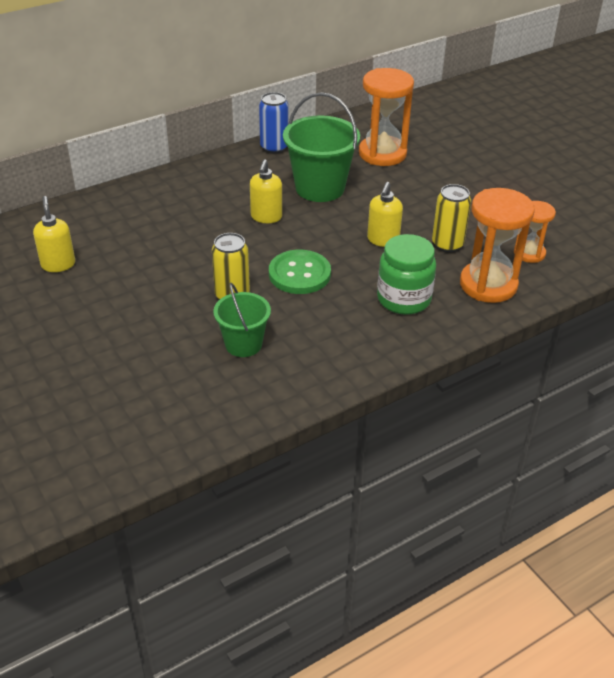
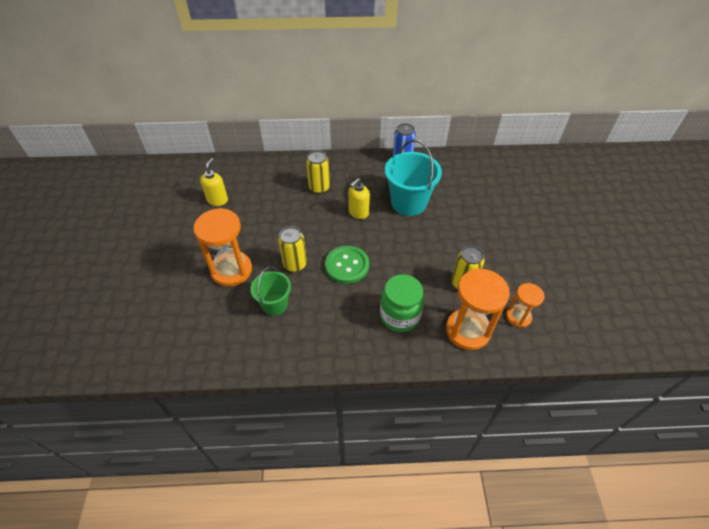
camera: 30 degrees right, 10 degrees up
green bucket [283,92,360,202] -> turquoise bucket [385,139,442,216]
orange hourglass [359,68,414,166] -> orange hourglass moved to [193,208,252,287]
yellow soap dispenser [367,182,403,247] -> none
none -> yellow can [306,150,330,194]

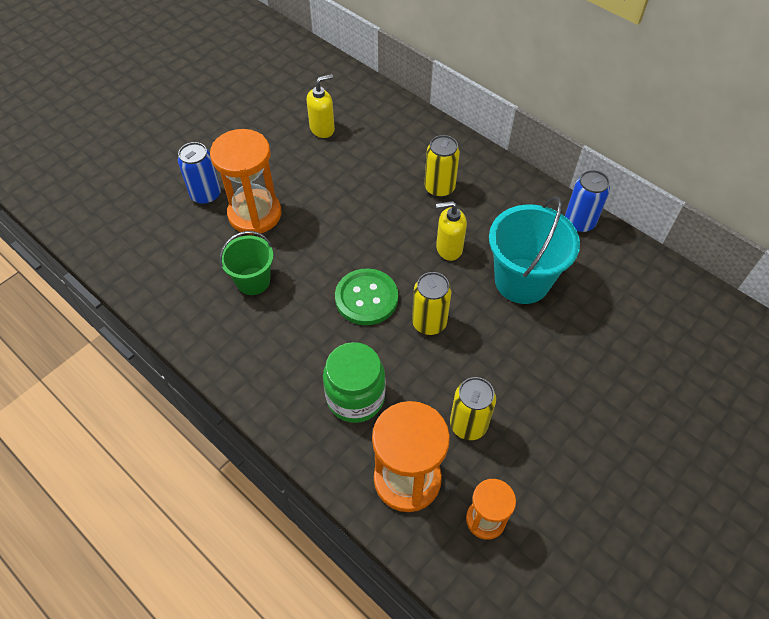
camera: 45 degrees right, 5 degrees up
yellow can [278,226,307,272] -> yellow can moved to [412,272,452,335]
none -> blue can [178,142,221,205]

